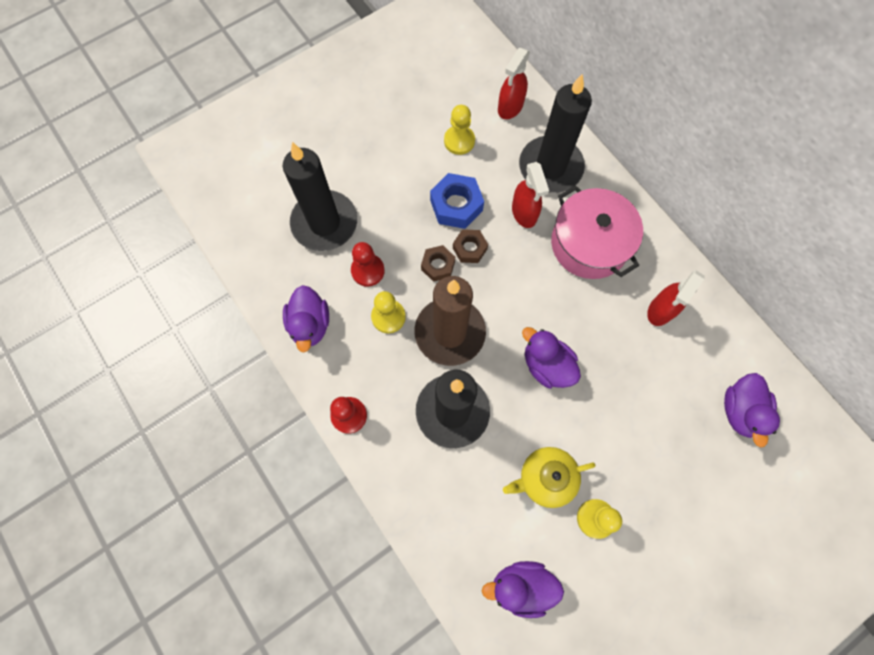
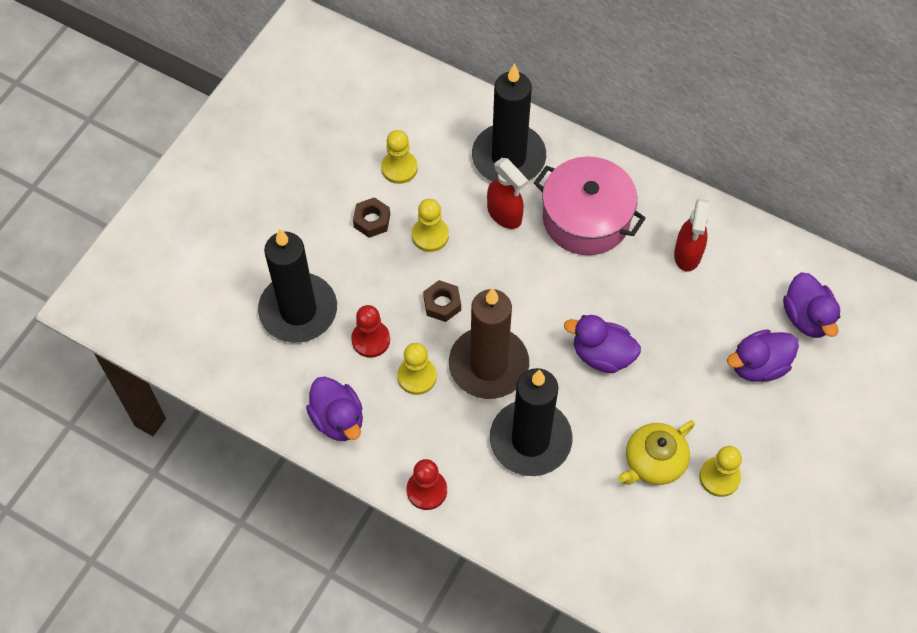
camera: 25 degrees left, 10 degrees down
blue nut [430,173,484,229] -> yellow pawn [412,199,449,252]
brown nut [453,229,488,263] -> brown nut moved to [353,197,390,238]
purple duck [482,561,564,618] -> purple duck moved to [727,329,799,382]
red spray bottle [498,48,530,119] -> none

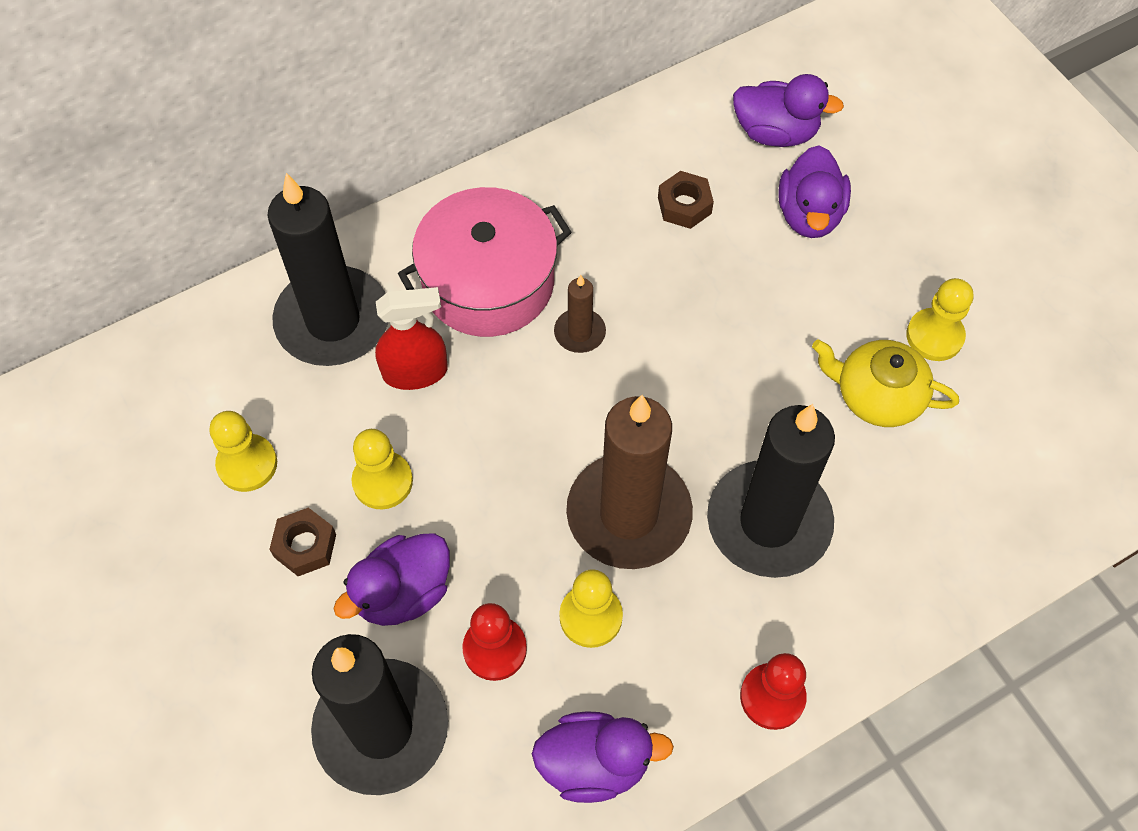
camera: 60 degrees left, 0 degrees up
brown nut [423,280,461,322] -> brown nut moved to [658,171,714,229]
purple duck [564,315,641,373] -> purple duck moved to [334,533,450,626]
yellow teapot [618,421,695,485] -> yellow teapot turned 120 degrees clockwise [812,340,959,427]
red spray bottle [674,198,709,271] -> none
none -> brown candle [554,275,606,353]

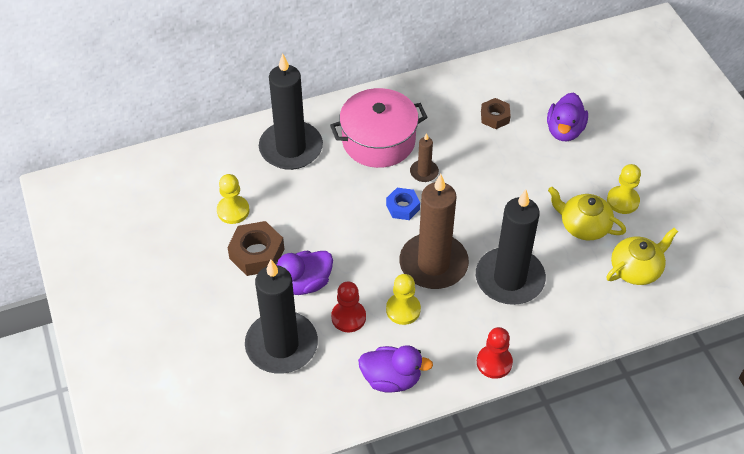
camera: 10 degrees right, 10 degrees down
brown nut [269,507,336,576] -> brown nut [227,221,284,276], size x1.58
yellow pawn [351,429,413,509] -> none
red spray bottle [375,287,448,390] -> none
purple duck [733,74,844,147] -> none
none -> blue nut [386,188,420,220]
none -> yellow teapot [606,228,678,285]

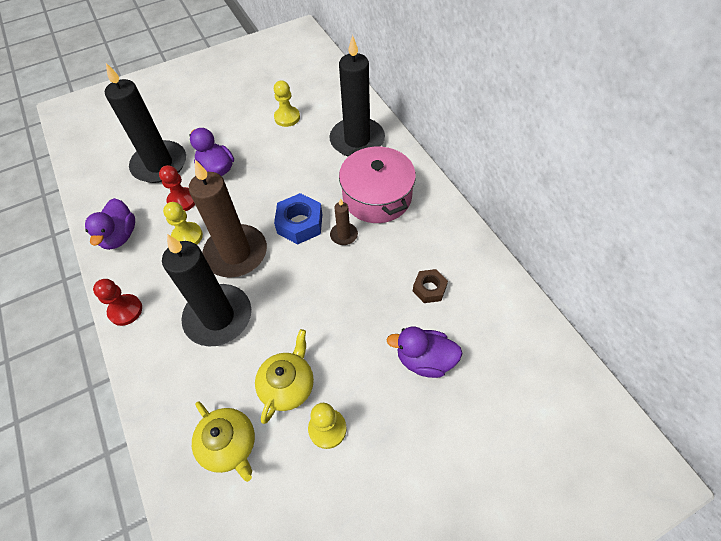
camera: 85 degrees right, 5 degrees up
brown nut [227,221,284,276] -> none
blue nut [386,188,420,220] -> blue nut [274,193,322,244], size x1.58

